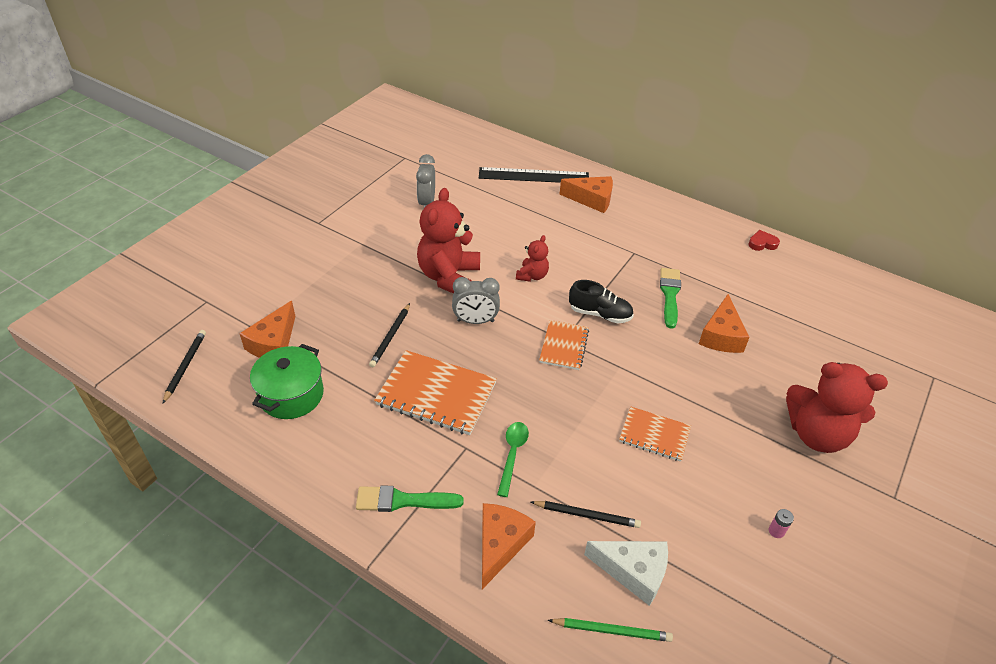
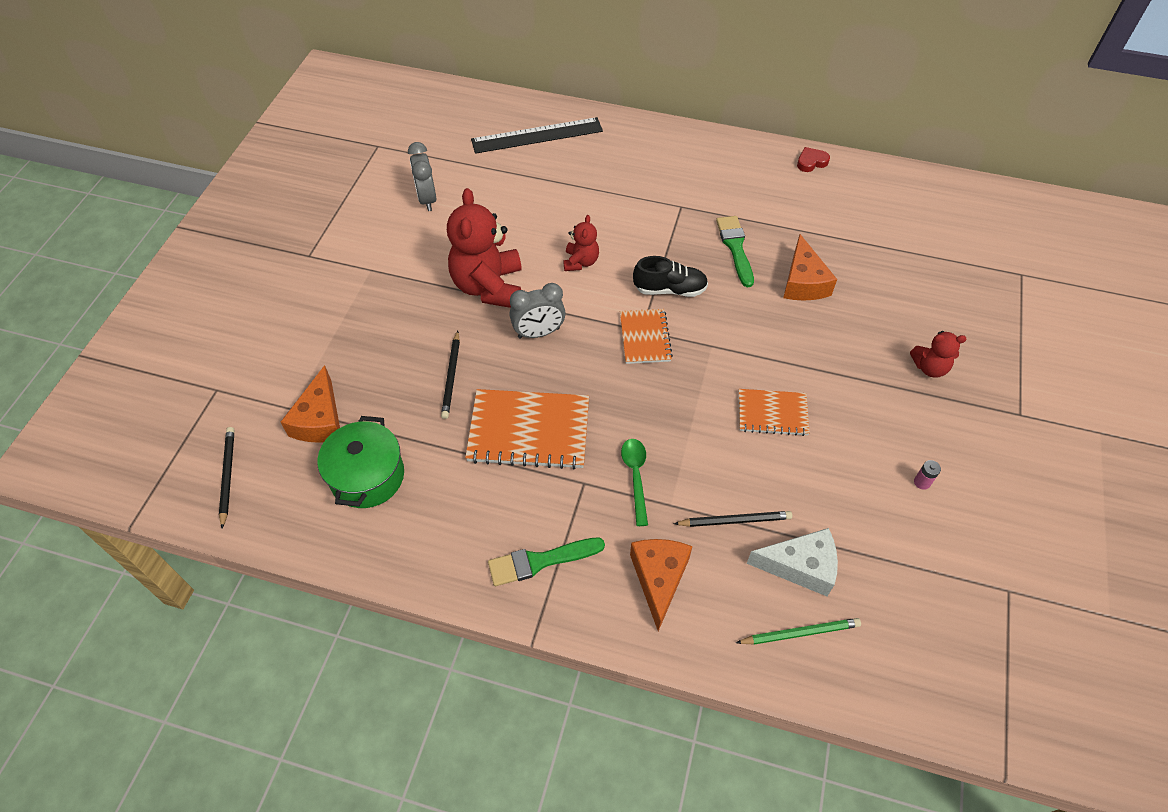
camera: 15 degrees left, 10 degrees up
orange cheese [559,176,613,213] -> none
red teddy bear [786,362,888,453] -> red teddy bear [910,331,967,378], size x0.51

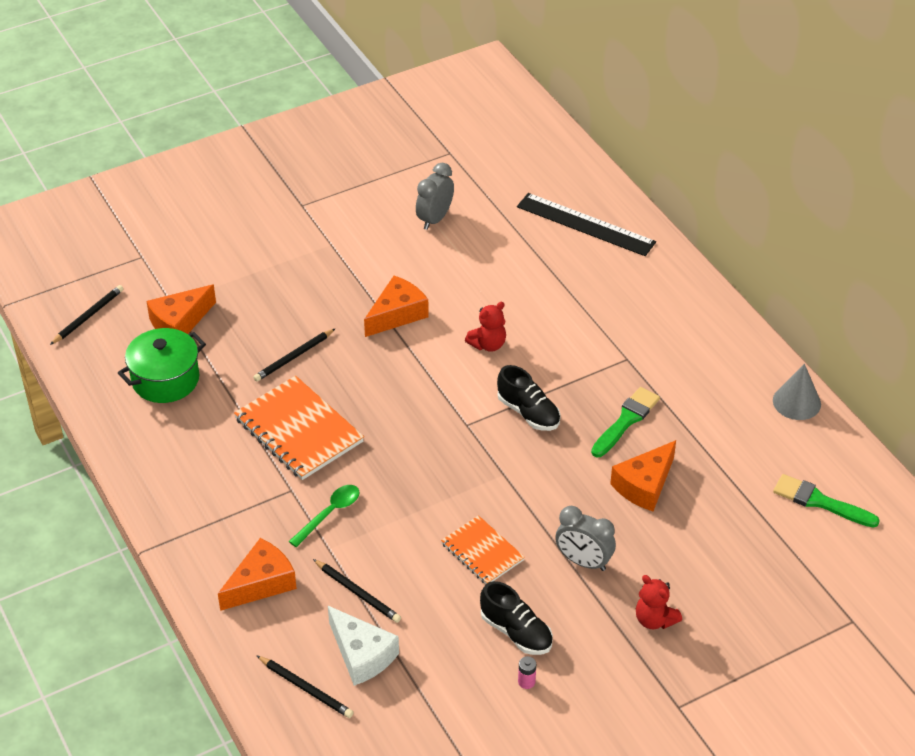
camera: 45 degrees right, 10 degrees down
red teddy bear [447,188,522,308] -> orange cheese [364,276,429,337]
green brush [488,537,605,586] -> green brush moved to [773,474,880,528]
grey clock [509,283,566,338] -> grey clock moved to [555,506,616,571]
orange notebook [620,309,673,364] -> none
green pencil [736,618,861,645] -> black pencil [256,655,354,718]
red heart [797,147,830,172] -> grey cone [773,364,821,420]
none -> black shoe [480,581,553,655]

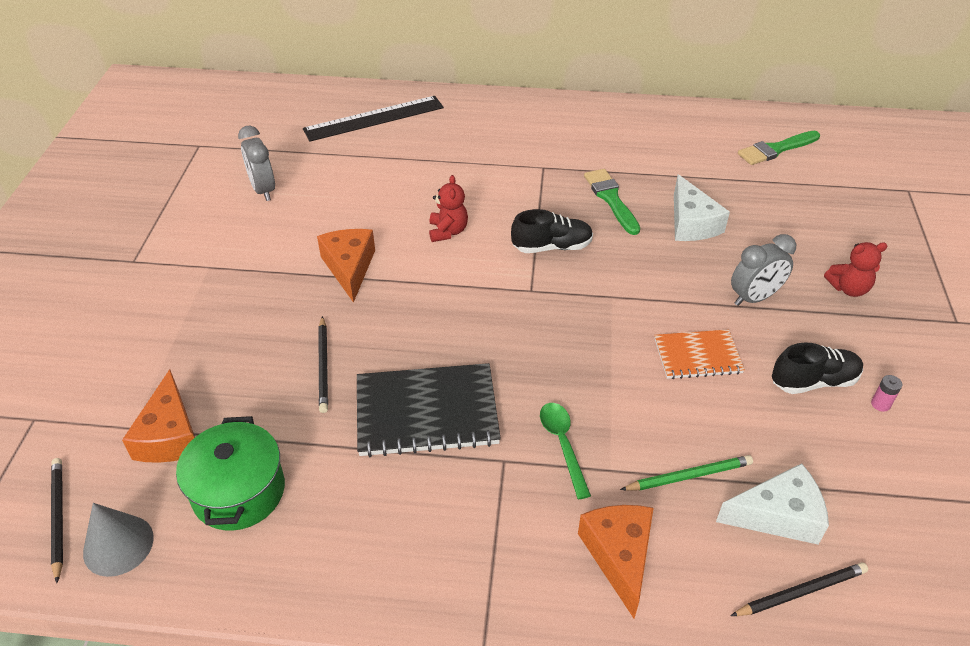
camera: 55 degrees left, 0 degrees up
orange notebook [234,376,364,480] -> black notebook [357,363,501,457]
black pencil [313,559,401,623] -> green pencil [620,455,753,491]
orange cheese [610,440,676,511] -> white cheese [674,174,730,241]
grey cone [773,364,821,420] -> grey cone moved to [83,503,154,577]

